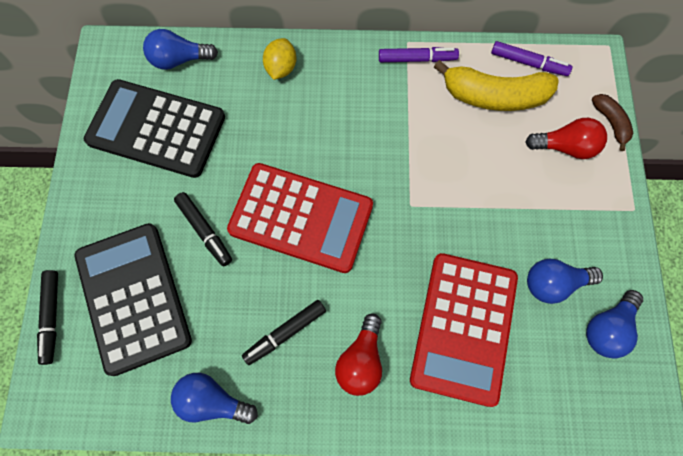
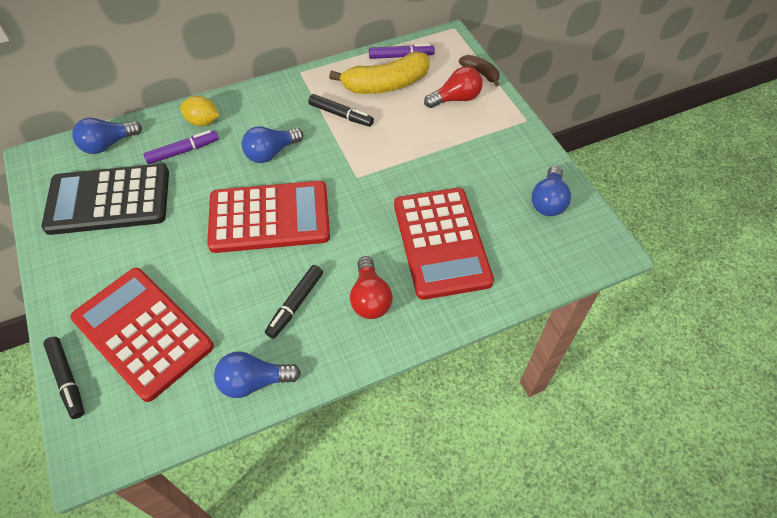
camera: 25 degrees left, 15 degrees down
black calculator [74,223,192,376] -> red calculator [70,268,214,402]
black marker [174,192,232,266] -> black marker moved to [308,94,374,127]
yellow lemon [263,38,296,80] -> yellow lemon turned 60 degrees counterclockwise [180,96,220,126]
purple marker [379,47,459,62] -> purple marker moved to [143,130,219,164]
blue light bulb [527,259,603,304] -> blue light bulb moved to [242,126,303,163]

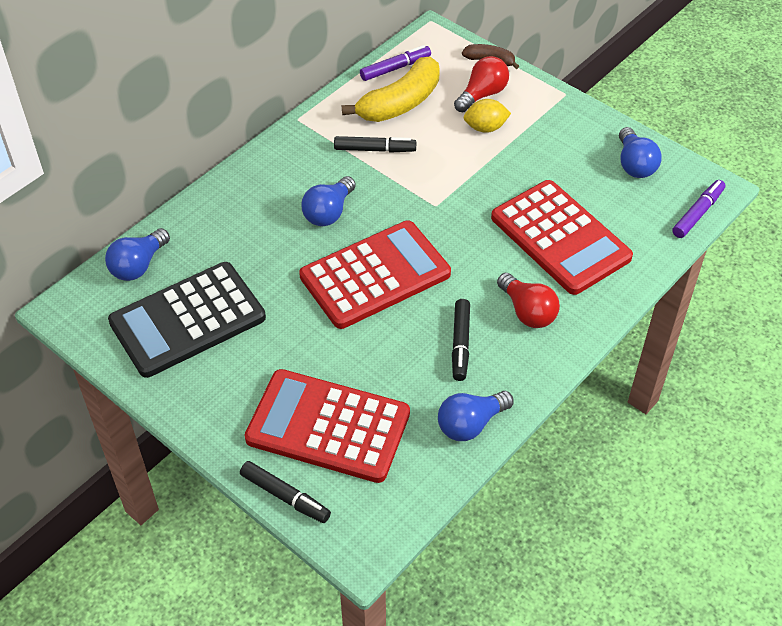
camera: 25 degrees left, 5 degrees down
purple marker [143,130,219,164] -> purple marker moved to [672,180,725,238]
yellow lemon [180,96,220,126] -> yellow lemon moved to [464,99,511,133]

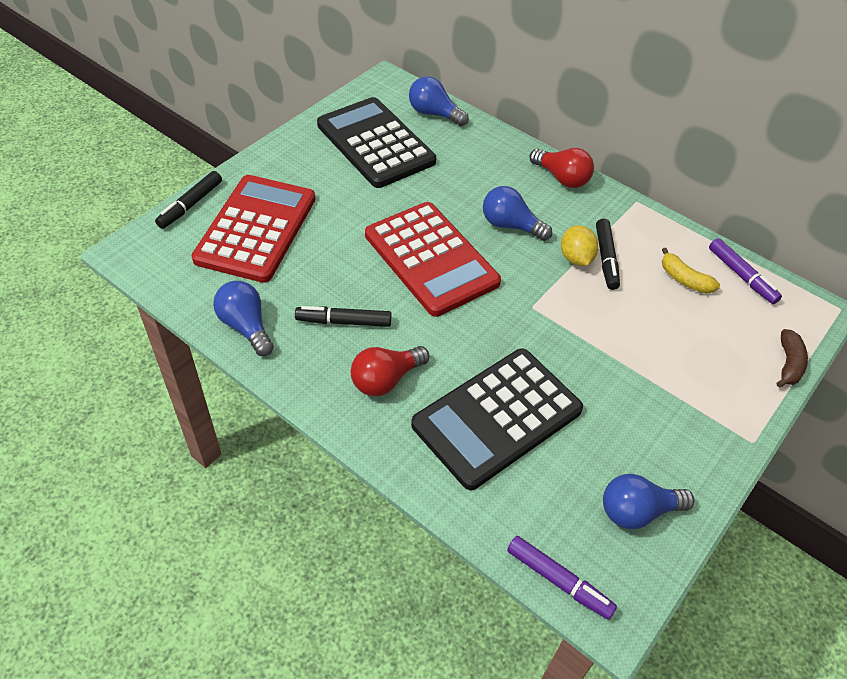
camera: 85 degrees right, 0 degrees up
yellow banana [342,57,440,122] -> yellow banana [662,248,720,294], size x0.51
red light bulb [454,56,509,112] -> red light bulb moved to [529,148,594,188]
yellow lemon [464,99,511,133] -> yellow lemon moved to [561,225,599,266]
red calculator [491,180,633,295] -> black calculator [411,349,583,490]

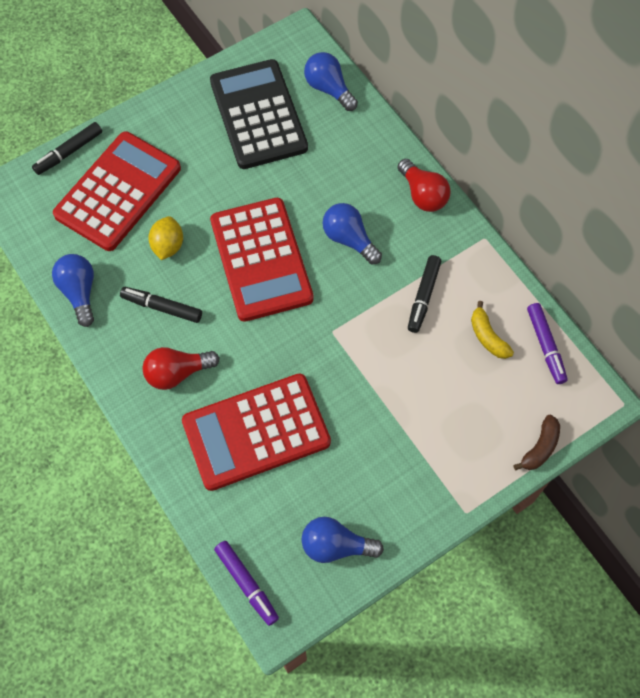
camera: 20 degrees right, 15 degrees up
black calculator [411,349,583,490] -> red calculator [182,373,331,491]
yellow lemon [561,225,599,266] -> yellow lemon moved to [148,216,183,260]

